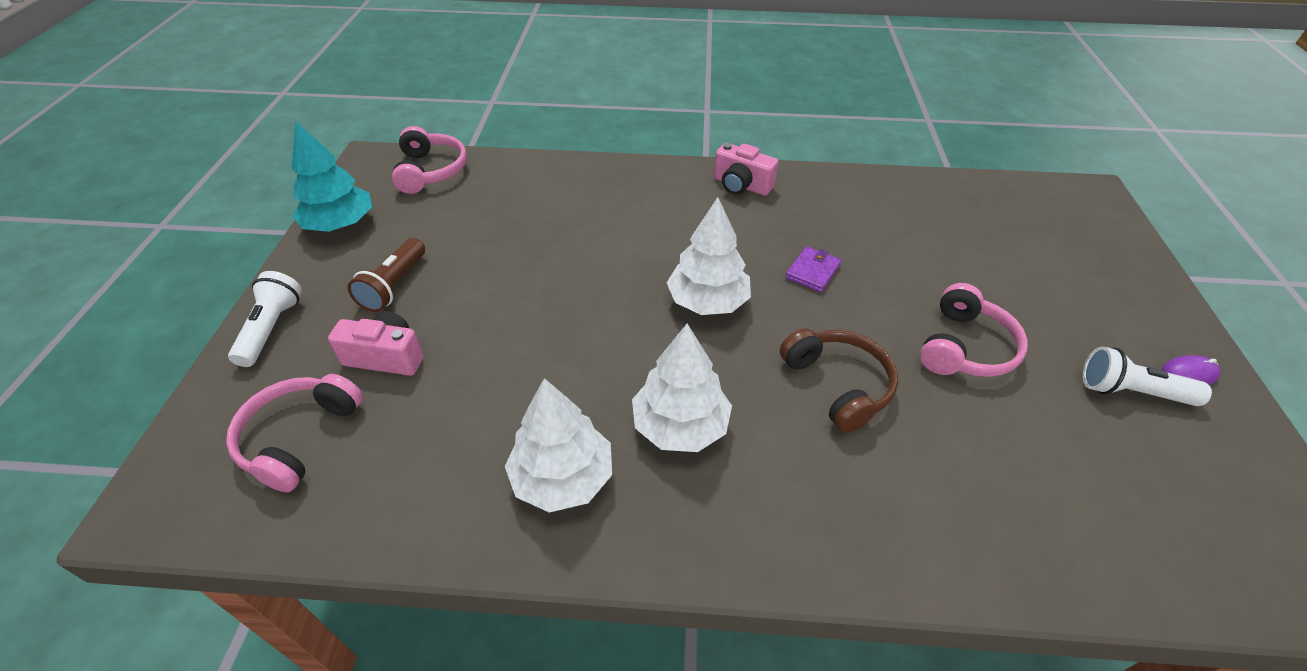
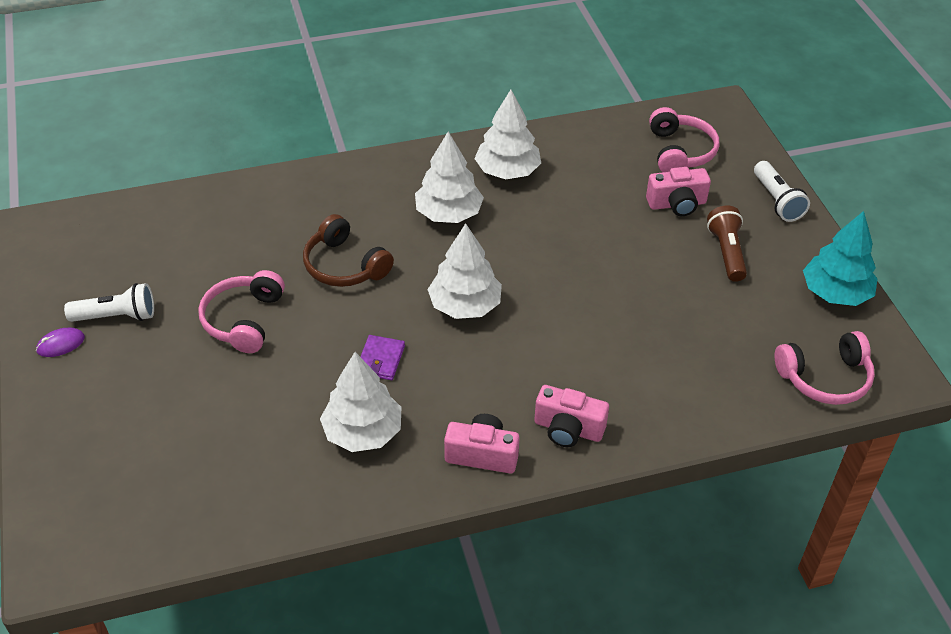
camera: 160 degrees right, 0 degrees up
pink headphones [392,126,467,194] -> pink headphones turned 75 degrees counterclockwise [775,331,875,405]
none -> white tree [320,352,401,452]
none -> pink camera [534,385,609,447]

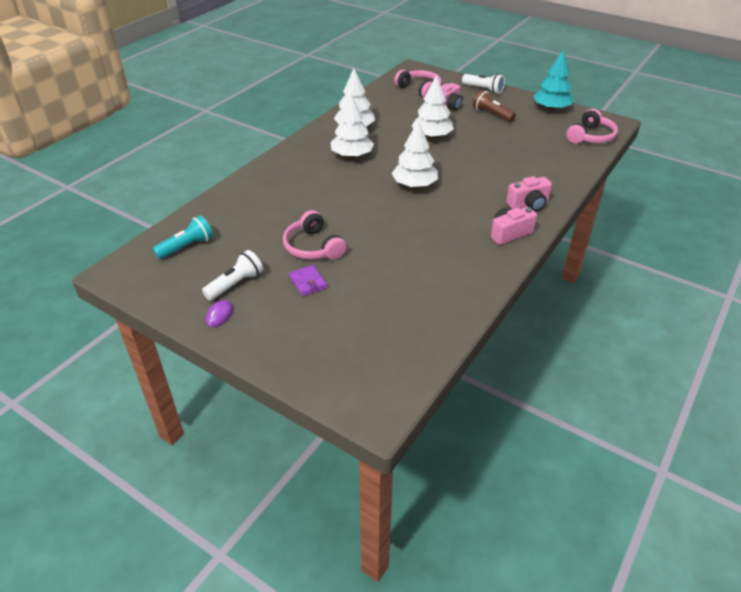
camera: 40 degrees left, 5 degrees down
brown headphones [303,214,394,287] -> none
white tree [320,352,401,452] -> white tree moved to [412,75,454,139]
purple wallet [360,335,405,380] -> purple wallet moved to [289,265,327,296]
none -> turquoise flashlight [152,215,213,259]

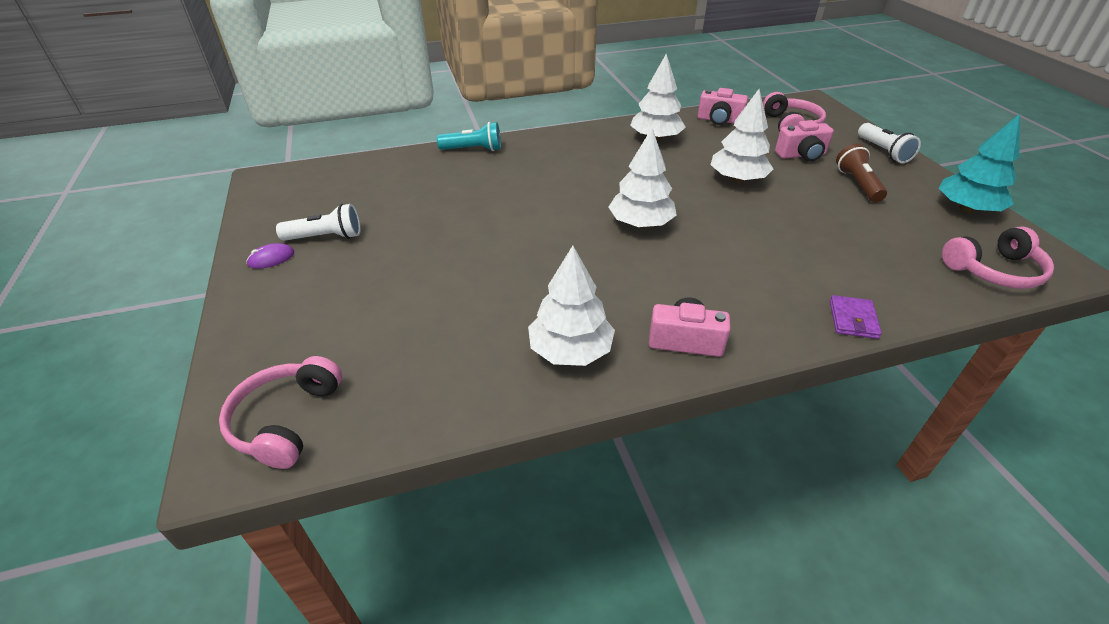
camera: 40 degrees right, 0 degrees up
turquoise flashlight [152,215,213,259] -> turquoise flashlight moved to [437,122,501,151]
pink headphones [283,210,347,260] -> pink headphones moved to [219,356,342,469]
purple wallet [289,265,327,296] -> purple wallet moved to [830,295,882,339]
white tree [330,93,374,158] -> white tree moved to [528,246,615,366]
pink camera [506,176,552,211] -> pink camera moved to [697,88,748,125]

